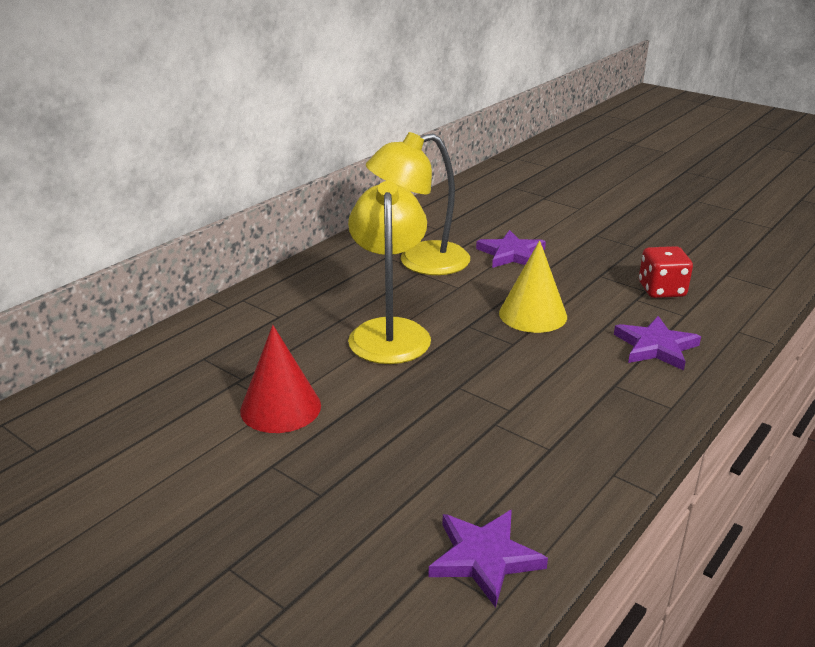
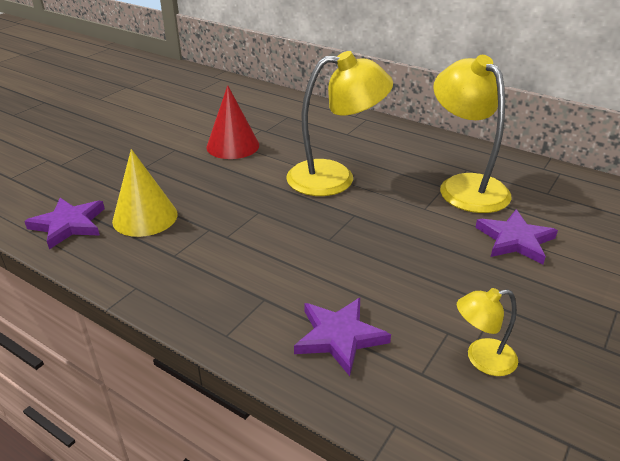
camera: 85 degrees right, 5 degrees up
yellow cone [499,240,567,333] -> yellow cone moved to [112,149,178,237]
red dice [639,246,693,298] -> yellow lamp [457,288,518,376]

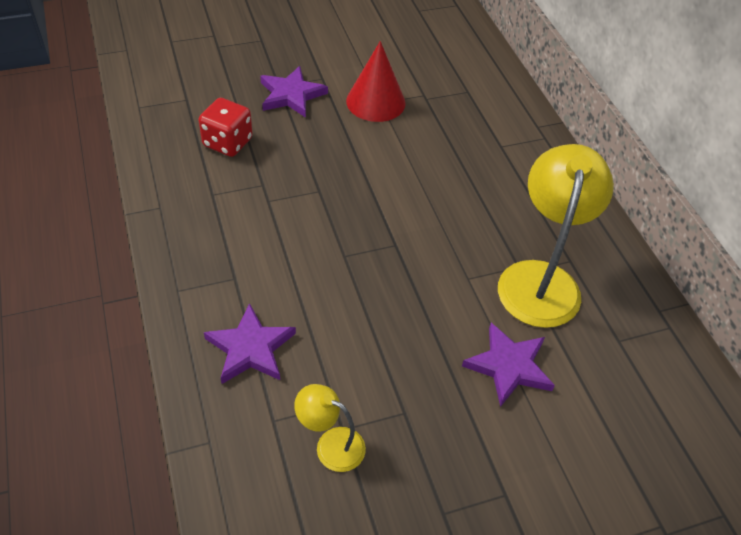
camera: 35 degrees right, 15 degrees up
purple star [24,198,105,250] -> purple star moved to [260,66,328,118]
yellow cone [112,149,178,237] -> red dice [199,98,253,157]
yellow lamp [286,51,393,196] -> none

